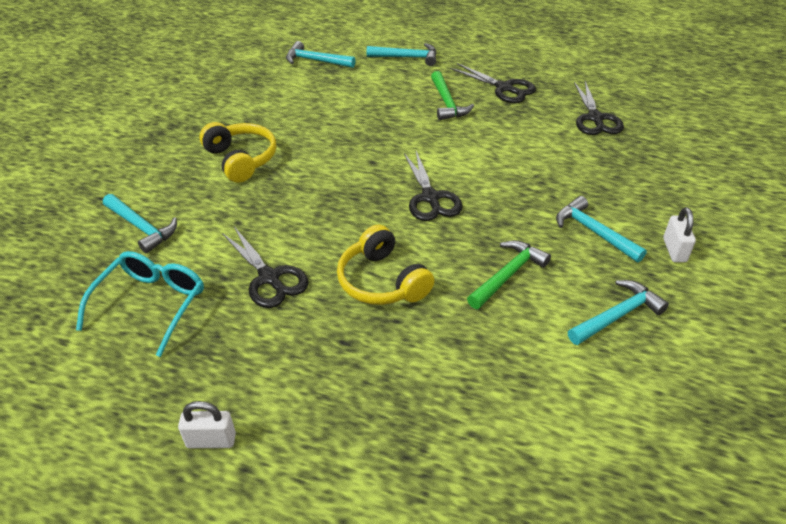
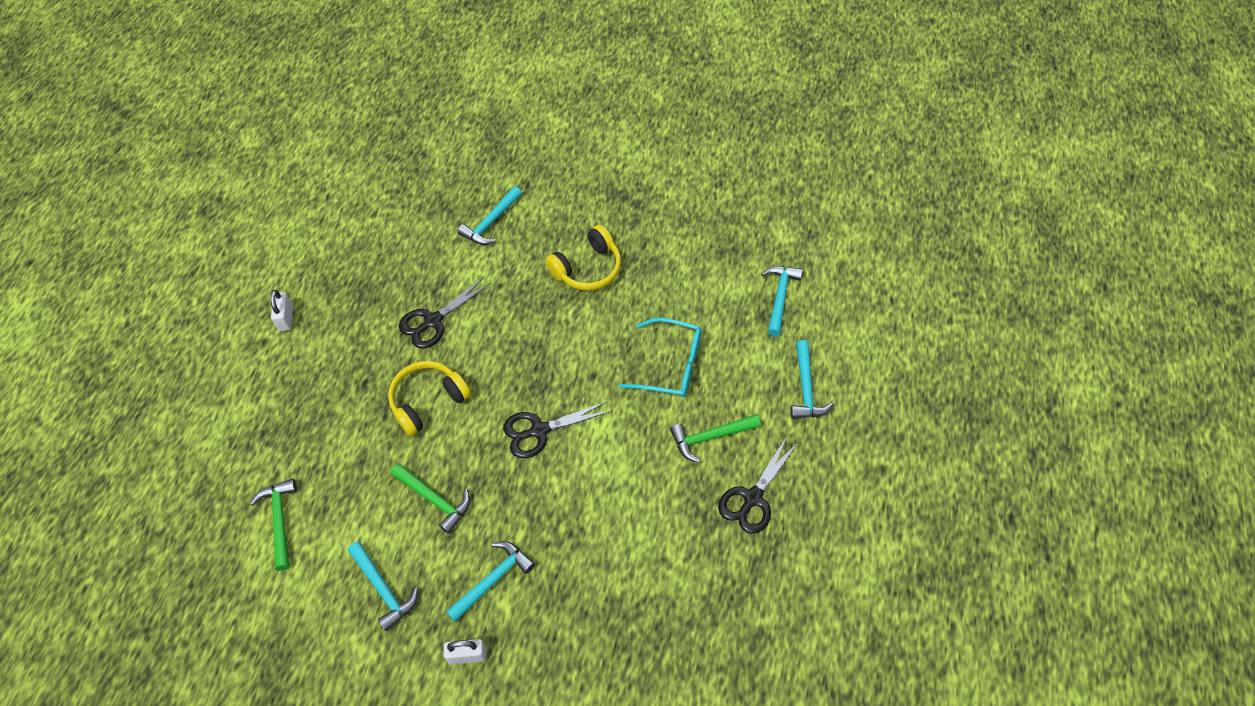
camera: 85 degrees right, 15 degrees up
turquoise glasses [76,251,204,357] -> turquoise glasses moved to [619,317,701,398]
black scissors [574,81,624,135] -> none
none -> green hammer [250,479,297,571]

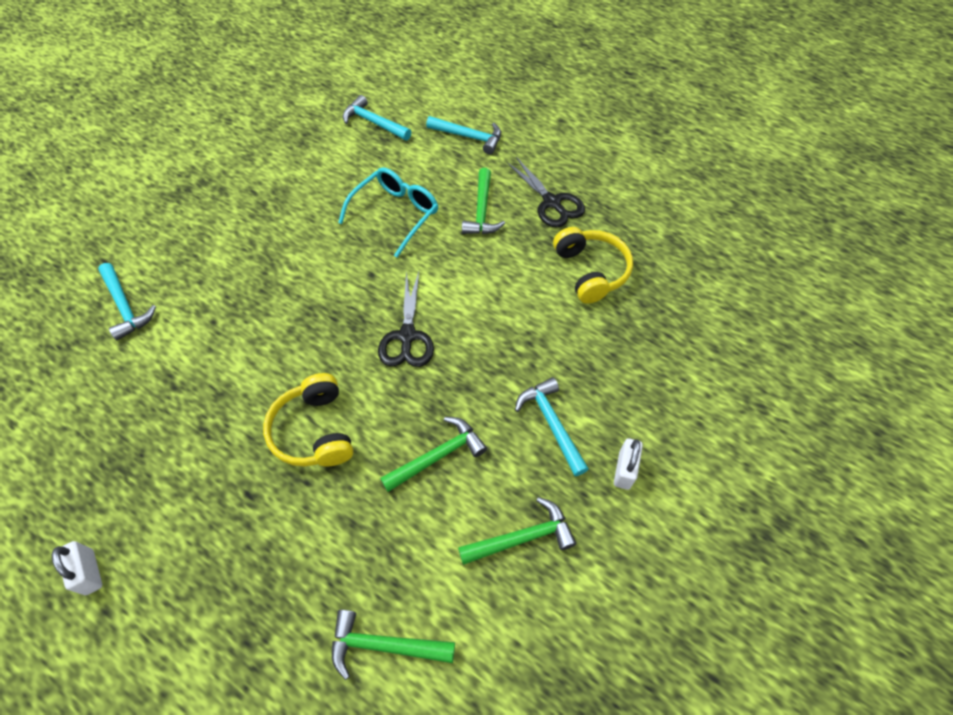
camera: 70 degrees left, 0 degrees up
white padlock [270,290,293,331] -> white padlock turned 45 degrees clockwise [52,541,102,595]
turquoise hammer [347,541,418,631] -> green hammer [458,497,576,565]
black scissors [399,277,491,349] -> none
yellow headphones [545,225,621,291] -> yellow headphones moved to [553,227,633,304]

